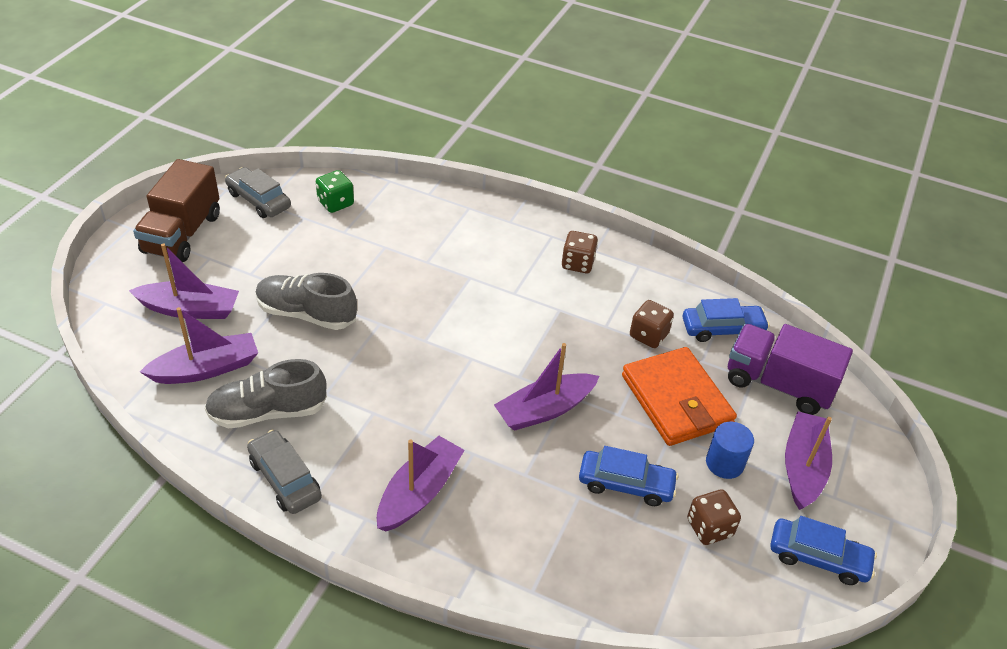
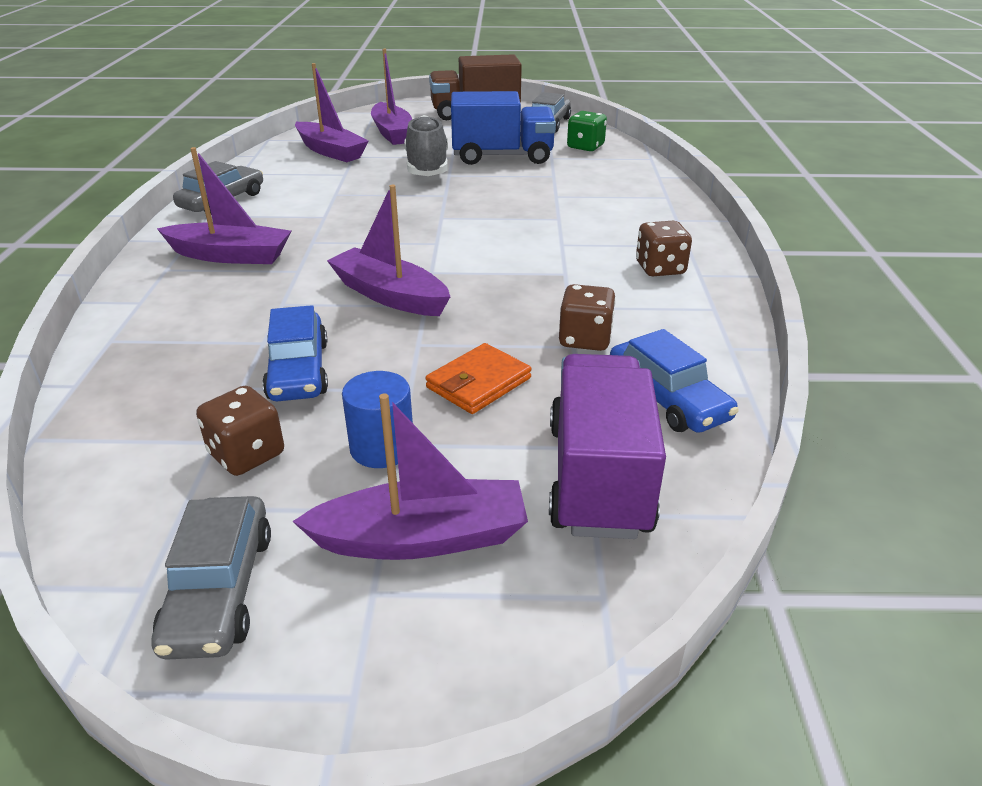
camera: 70 degrees right, 10 degrees down
grey shoe [205,359,327,428] -> none
orange wallet [622,347,737,446] -> orange wallet [425,343,532,414], size x0.56
blue car [770,516,877,585] -> grey car [152,496,271,660]
none -> blue truck [451,91,556,165]

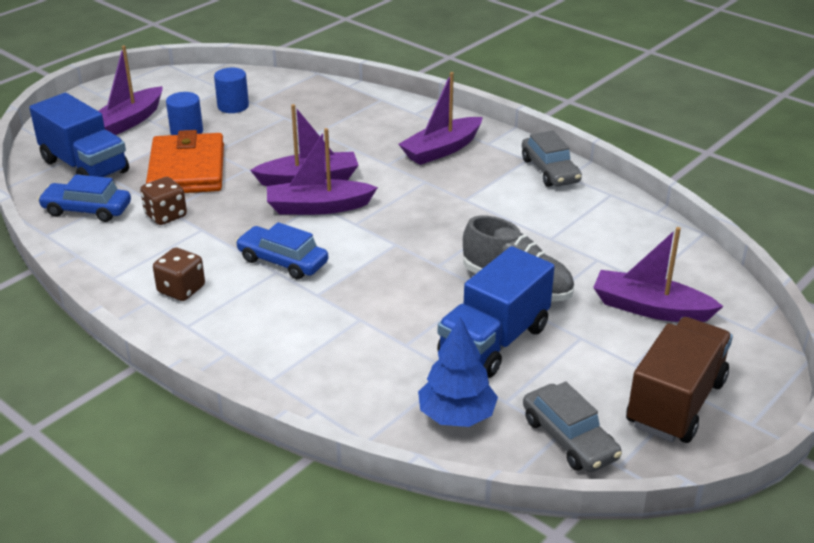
camera: 130 degrees right, 0 degrees up
grey car [152,496,271,660] -> none
brown dice [196,386,284,476] -> blue cylinder [214,68,249,113]
blue car [262,305,328,401] -> blue car moved to [236,222,328,280]
purple boat [295,63,369,162] -> purple boat moved to [267,128,378,215]
orange wallet [425,343,532,414] -> orange wallet [146,130,224,193], size x1.79
purple truck [549,354,666,539] -> blue truck [29,93,129,178]
green dice [567,111,607,151] -> blue tree [418,317,498,427]

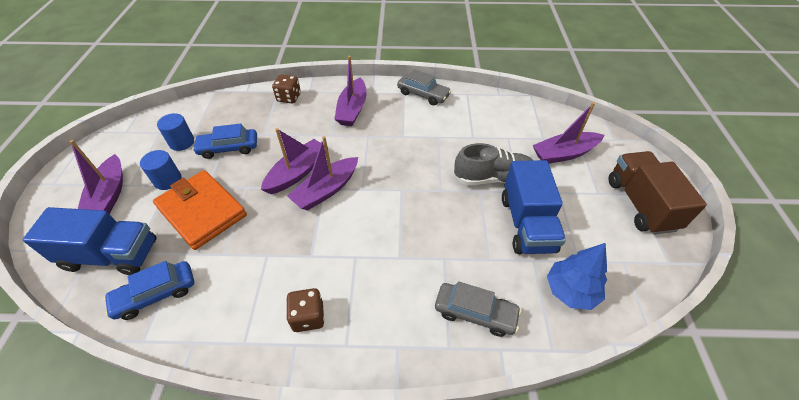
camera: 40 degrees left, 15 degrees up
brown dice [140,177,187,225] -> brown dice moved to [272,75,301,104]
blue car [236,222,328,280] -> blue car moved to [192,124,257,159]
grey car [523,381,622,472] -> grey car moved to [435,281,521,337]

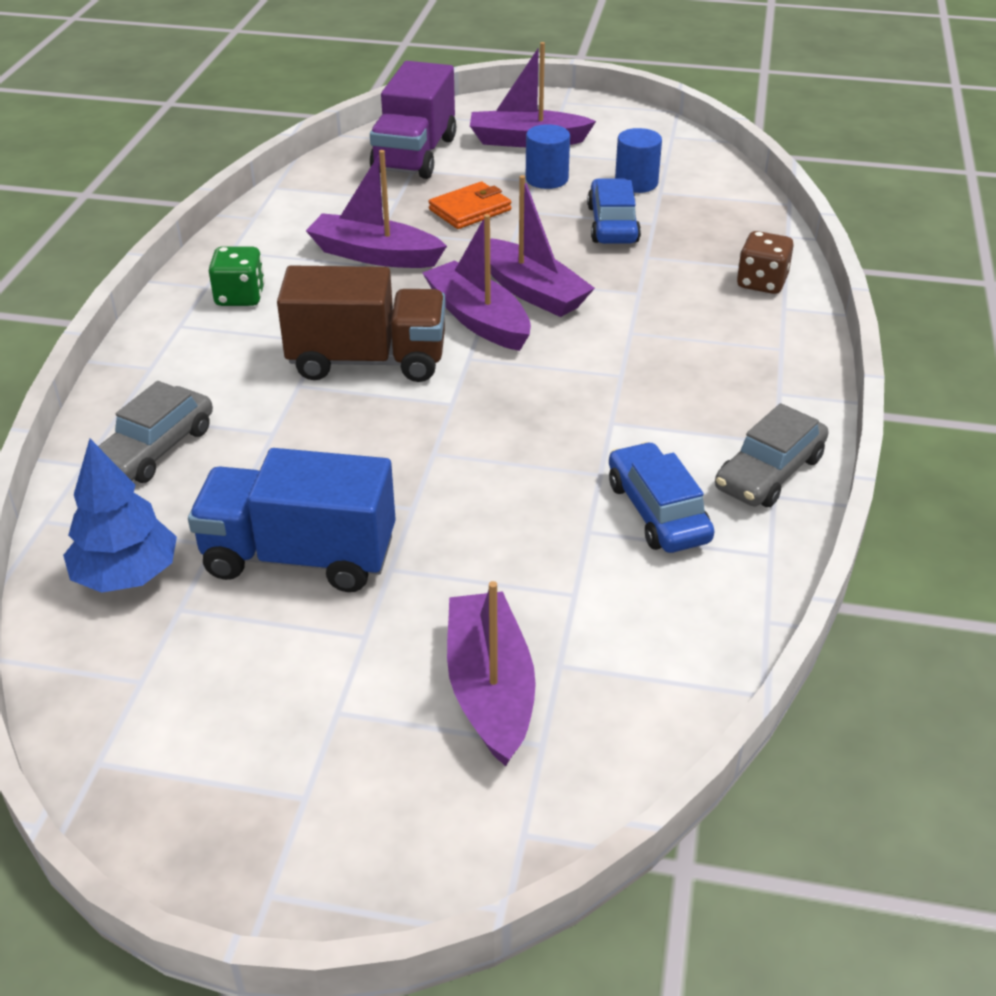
camera: 100 degrees right, 10 degrees down
blue truck [22,207,156,275] -> purple truck [370,61,456,179]
blue car [104,261,194,320] -> blue car moved to [609,442,714,553]
orange wallet [153,170,247,250] -> orange wallet [428,182,511,229], size x0.56
brown dice [286,288,324,332] -> green dice [209,246,265,306]
purple boat [334,56,367,126] -> purple boat moved to [306,150,447,268]
grey shoe [454,143,532,185] -> none
brown truck [608,151,707,235] -> brown truck moved to [277,266,446,382]

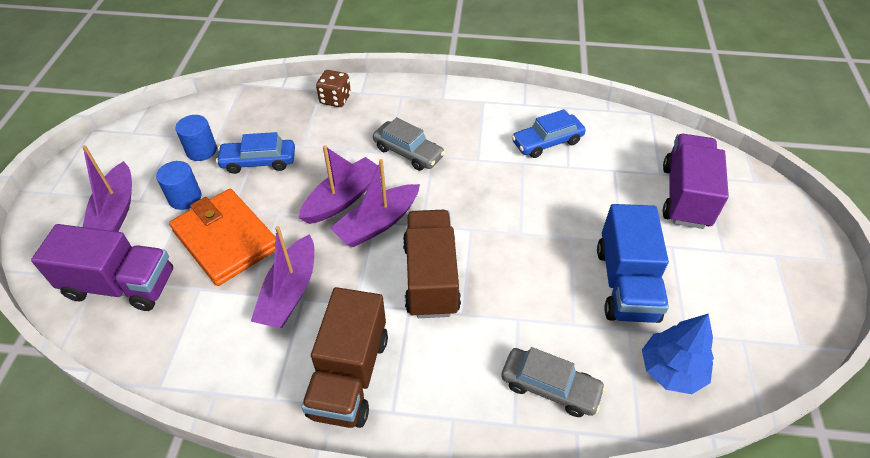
camera: 95 degrees left, 10 degrees up
green dice [209,246,265,306] -> brown truck [301,287,388,428]
orange wallet [428,182,511,229] -> orange wallet [169,189,276,286], size x1.79
purple boat [447,581,536,767] -> purple truck [663,134,729,229]
grey car [715,403,829,507] -> grey car moved to [373,117,445,171]

